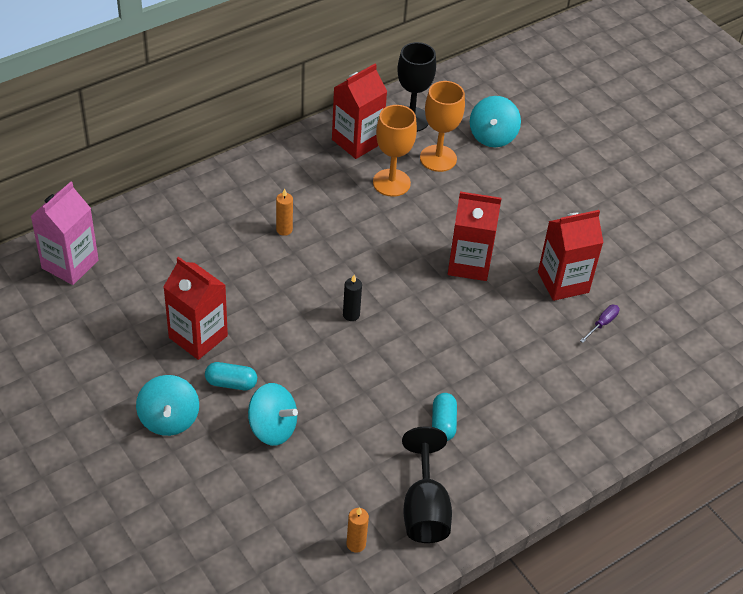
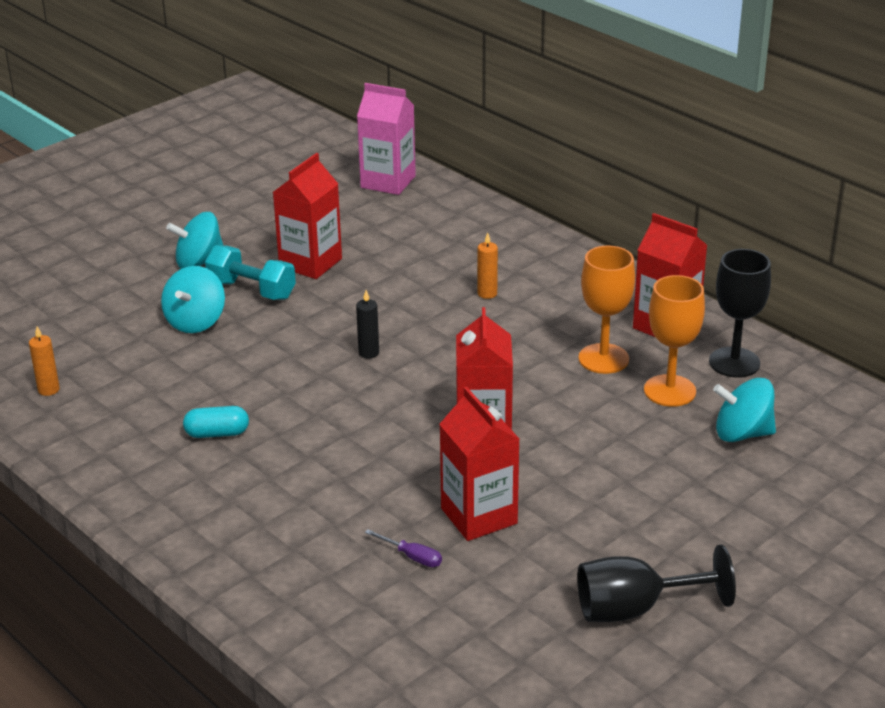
camera: 85 degrees right, 15 degrees down
turquoise capsule [205,362,257,390] -> turquoise dumbbell [205,245,296,300]
black goblet [402,426,452,543] -> black goblet moved to [577,544,736,622]

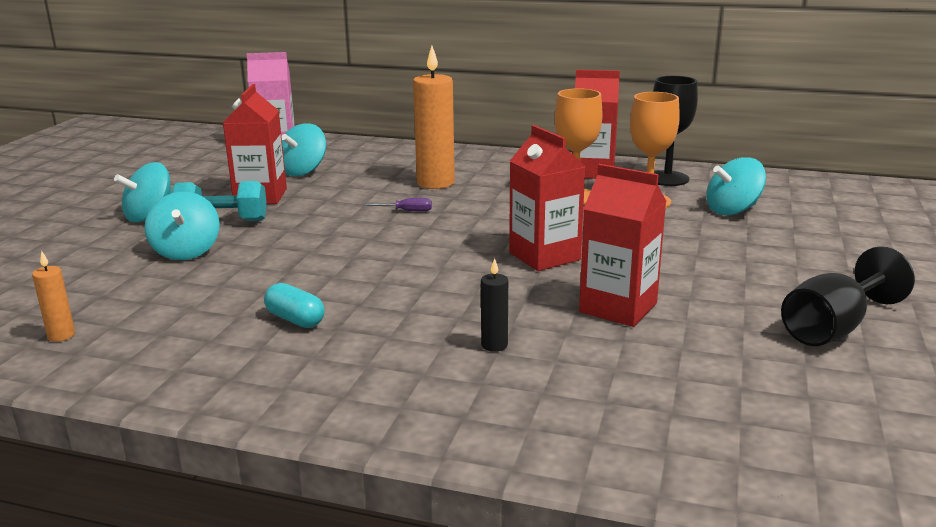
camera: 30 degrees left, 10 degrees down
turquoise capsule [183,406,249,438] -> turquoise capsule turned 75 degrees clockwise [264,283,325,328]
black candle [356,290,379,358] -> black candle moved to [481,258,508,352]
purple screwdriver [365,529,442,567] -> purple screwdriver moved to [363,198,432,212]
orange candle [478,233,498,299] -> orange candle [413,46,455,189], size x2.14
none -> turquoise spinning top [281,123,326,176]

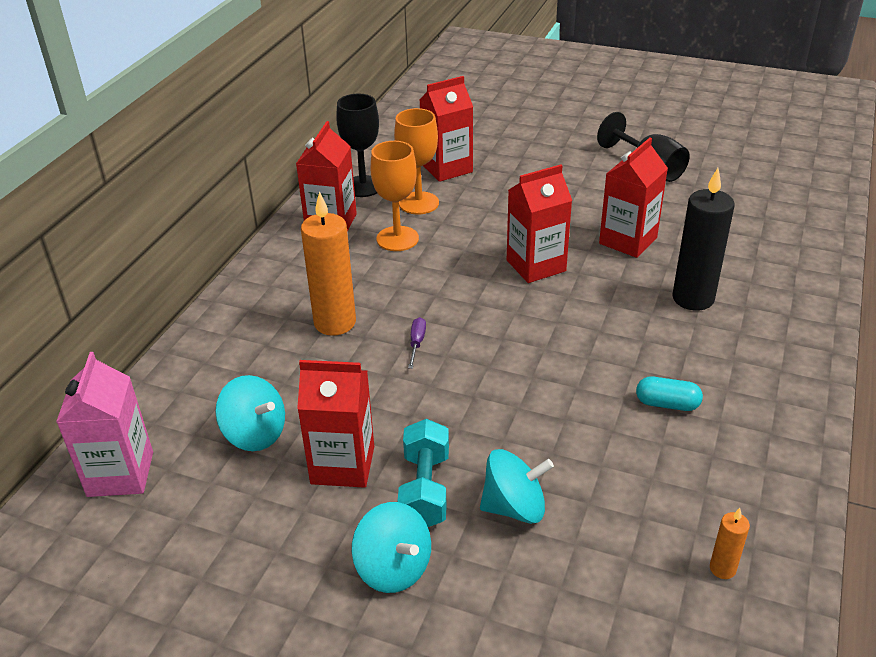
camera: 85 degrees left, 15 degrees up
turquoise capsule [264,283,325,328] -> turquoise capsule turned 60 degrees clockwise [636,376,703,411]
black candle [481,258,508,352] -> black candle [672,168,735,311], size x2.14
turquoise spinning top [706,157,766,215] -> red carton [420,76,473,182]

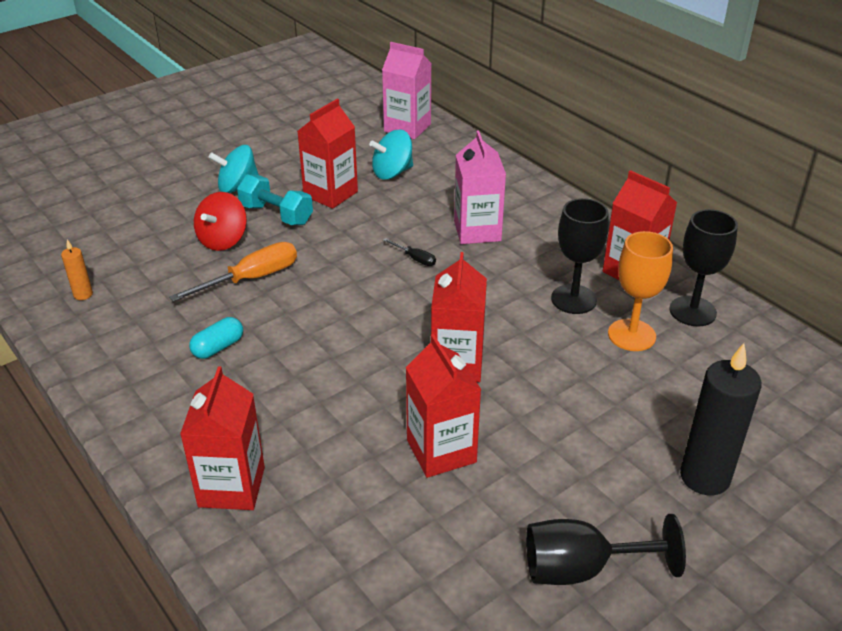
camera: 120 degrees right, 0 degrees up
orange candle [301,191,356,336] -> pink carton [454,131,506,244]
orange goblet [371,141,419,251] -> black goblet [551,198,609,314]
purple screwdriver [408,317,426,369] -> black screwdriver [383,238,436,266]
red carton [420,76,473,182] -> red carton moved to [180,366,265,510]
turquoise spinning top [480,449,554,524] -> red spinning top [194,192,247,251]
black candle [672,168,735,311] -> black candle moved to [680,343,762,495]
none -> orange screwdriver [169,242,297,302]

